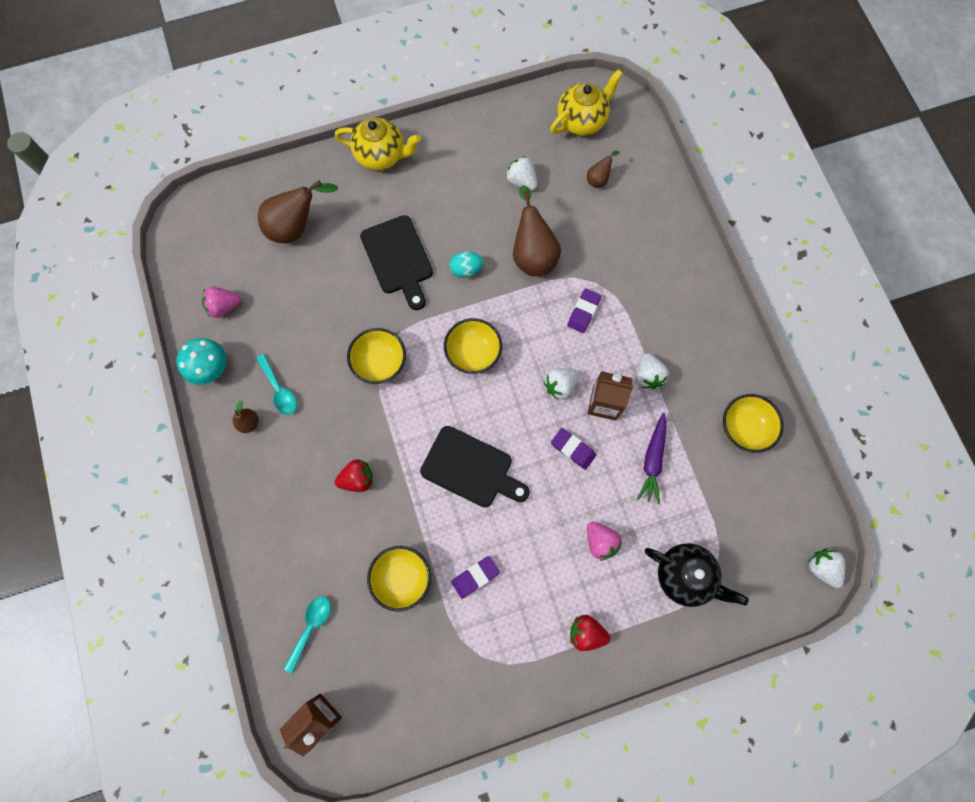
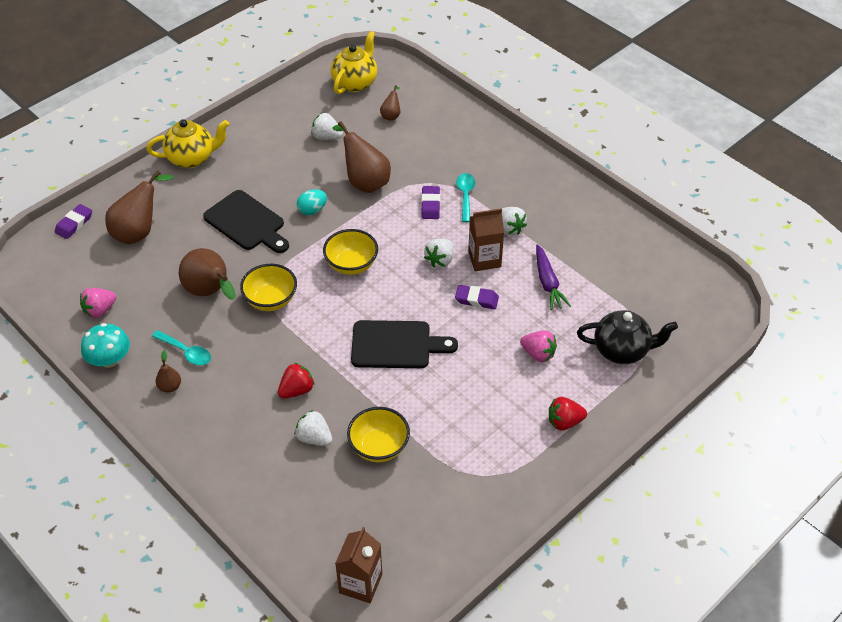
camera: 25 degrees left, 25 degrees down
turquoise spoon [283,596,331,673] -> turquoise spoon moved to [456,173,475,222]
purple eraser [451,556,500,599] -> purple eraser moved to [55,204,92,239]
yellow bowl [723,394,784,453] -> none
white strawberry [808,548,845,588] -> white strawberry moved to [295,410,333,446]
none -> brown pear [179,248,235,300]

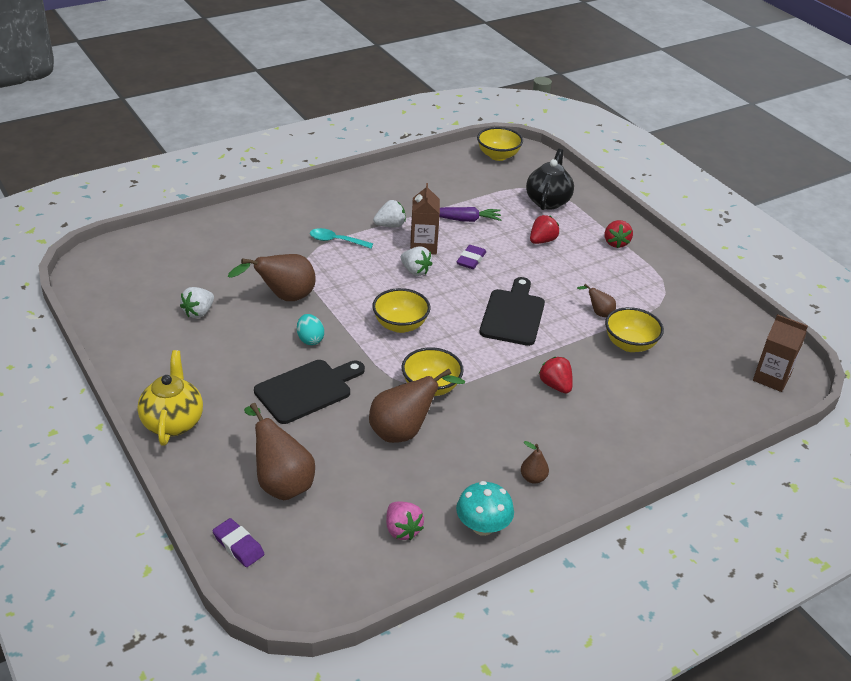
camera: 80 degrees left, 10 degrees down
turquoise spoon [152,330,211,365] -> none
white strawberry [295,410,333,446] -> none
yellow teapot [331,31,377,94] -> none
brown pear [380,85,400,121] -> brown pear moved to [577,284,616,317]
purple eraser [421,186,440,219] -> none
pink strawberry [520,331,557,362] -> red strawberry [530,215,559,244]
none -> yellow bowl [477,127,523,161]

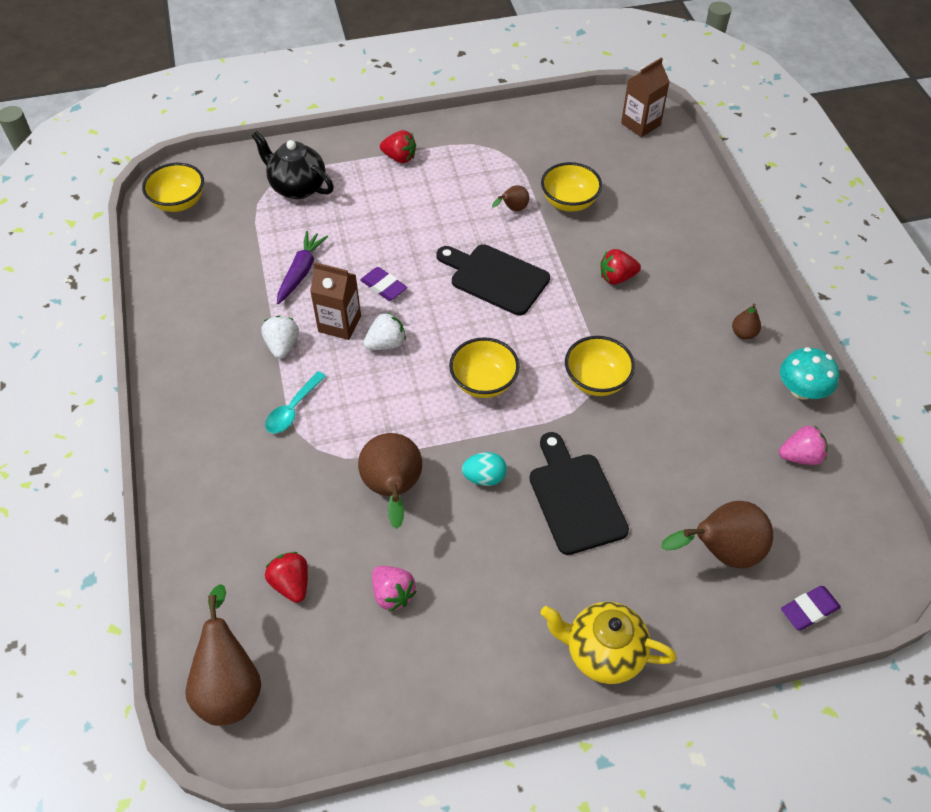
camera: 70 degrees left, 15 degrees up
white strawberry [180,287,214,318] -> pink strawberry [372,566,417,611]
brown pear [369,369,465,443] -> brown pear moved to [185,584,261,726]
red strawberry [530,215,559,244] -> red strawberry moved to [265,552,308,603]

